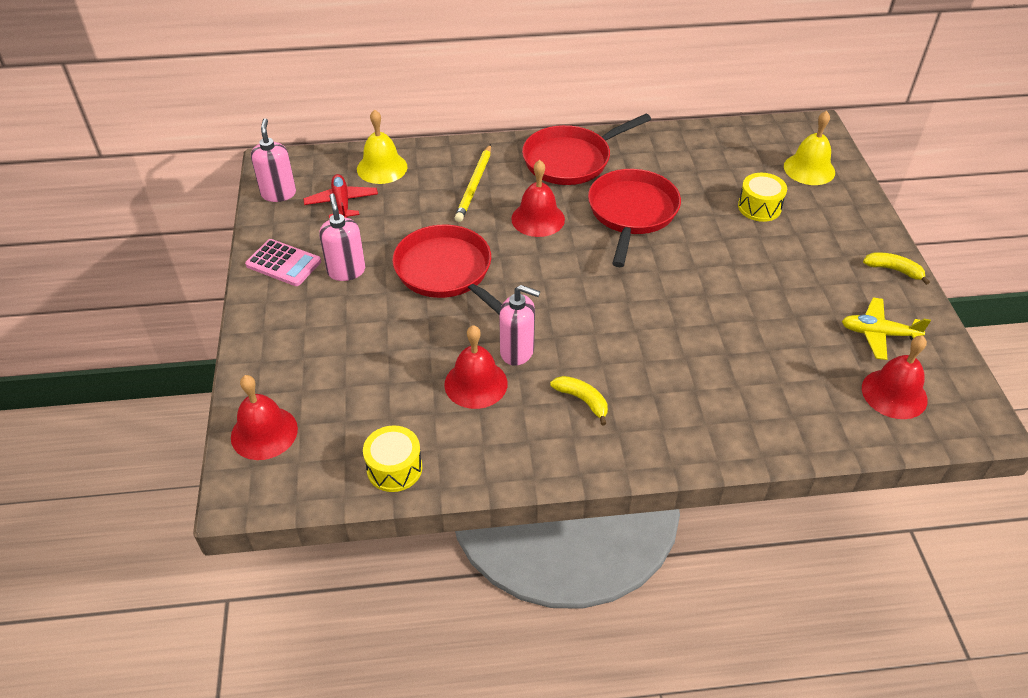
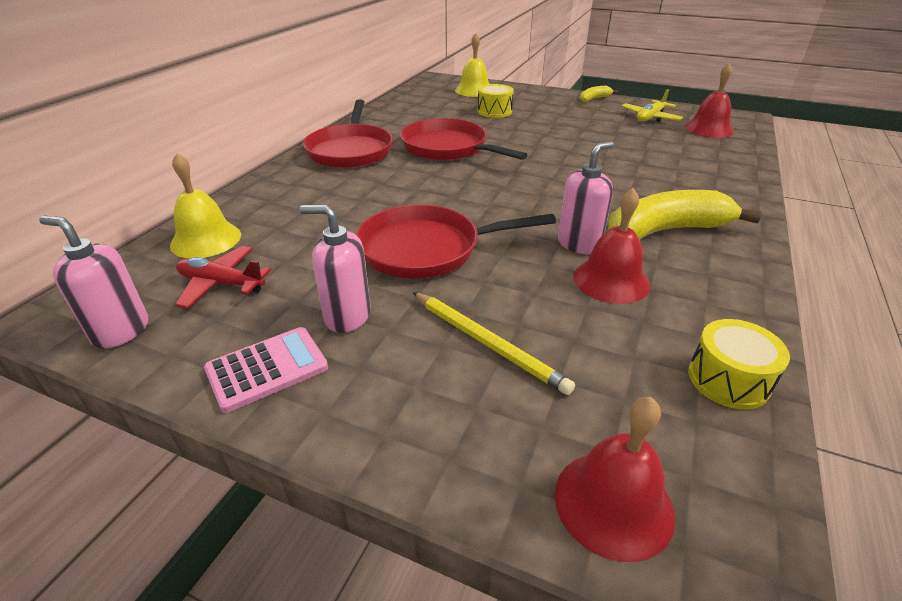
camera: 60 degrees left, 10 degrees down
yellow pencil [455,144,491,222] -> yellow pencil moved to [413,292,575,395]
red bell [511,160,565,237] -> none
yellow banana [550,376,608,426] -> yellow banana [607,190,762,240], size x2.11

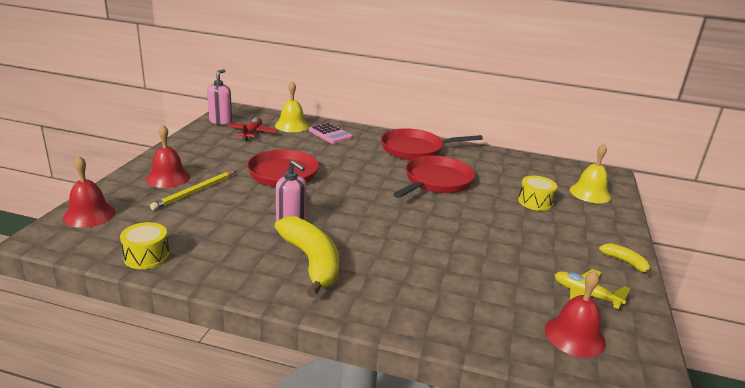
camera: 80 degrees right, 10 degrees down
pink calculator [204,327,328,413] -> pink calculator moved to [309,123,352,144]
pink soap dispenser [300,205,371,333] -> none
red bell [573,188,650,304] -> red bell moved to [146,124,190,188]

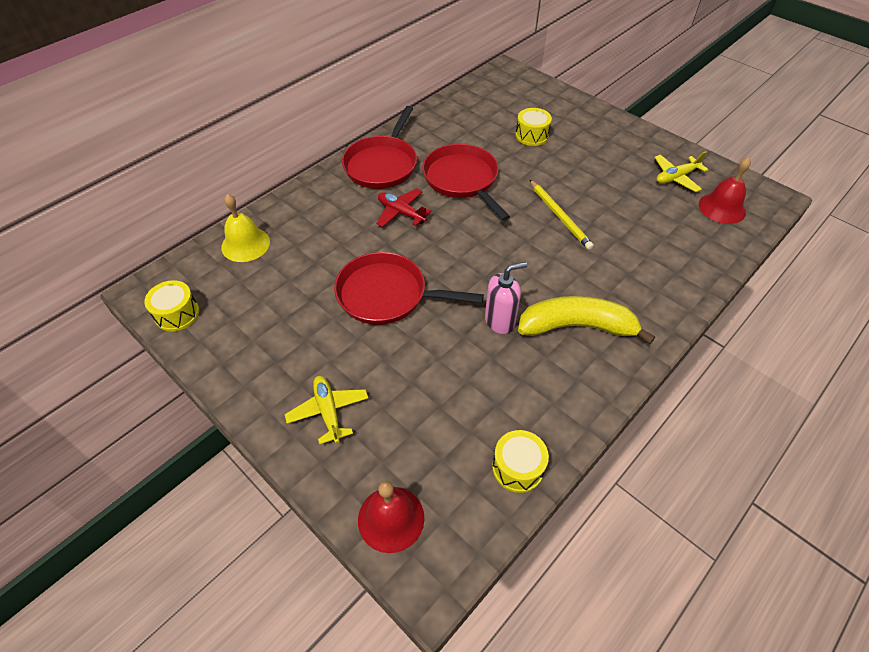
camera: 60 degrees left, 25 degrees up
red bell [146,124,190,188] -> yellow plane [285,376,368,445]
yellow pencil [150,171,236,210] -> yellow pencil moved to [530,180,594,250]
pink soap dispenser [207,69,232,125] -> yellow drum [144,280,199,332]
red plane [228,118,278,141] -> red plane moved to [376,188,432,227]
pink calculator [309,123,352,144] -> none
yellow bell [570,144,611,203] -> none
yellow banana [599,243,652,276] -> none

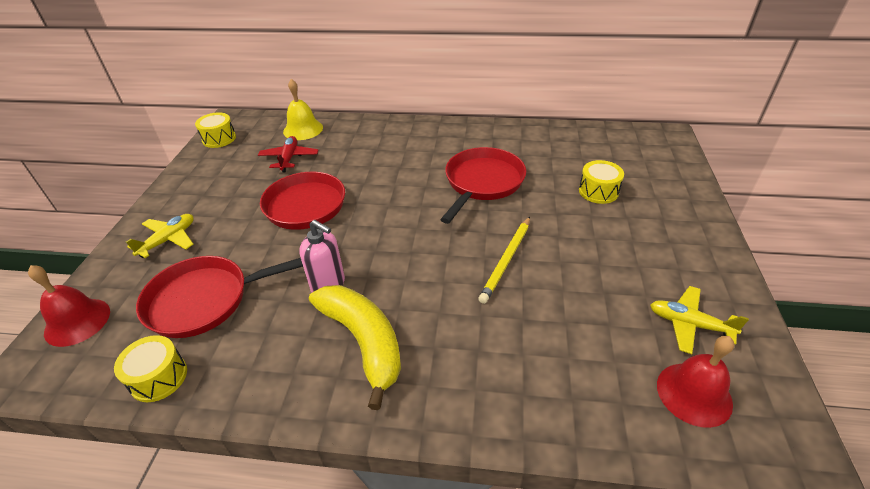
camera: 55 degrees right, 10 degrees down
red pan [342,106,417,189] -> red pan moved to [136,256,303,338]
red plane [376,188,432,227] -> red plane moved to [258,136,318,172]

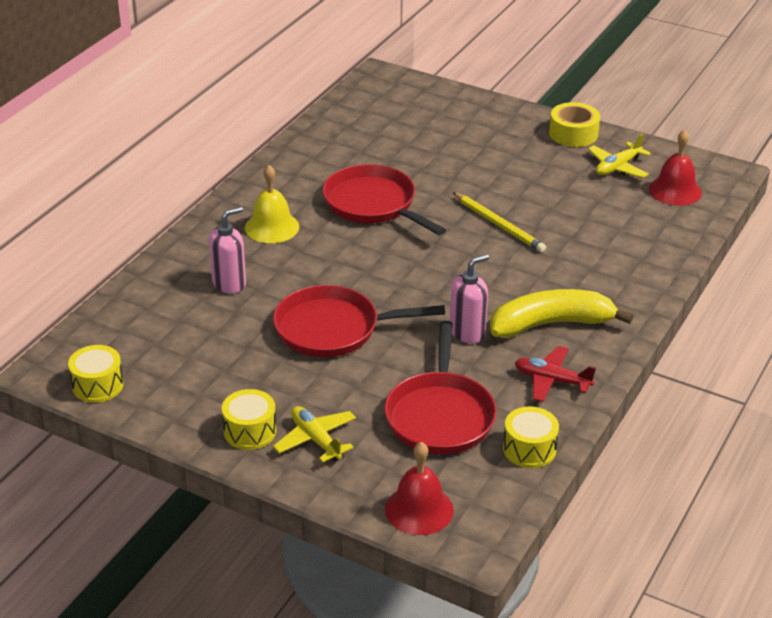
camera: 70 degrees left, 5 degrees down
red plane [258,136,318,172] -> red plane moved to [515,346,596,402]
yellow bell [283,79,323,140] -> yellow bell moved to [245,165,299,243]
yellow drum [579,160,624,204] -> yellow drum moved to [222,389,276,450]
none -> pink soap dispenser [209,207,246,294]
none -> yellow tape [549,102,600,147]

